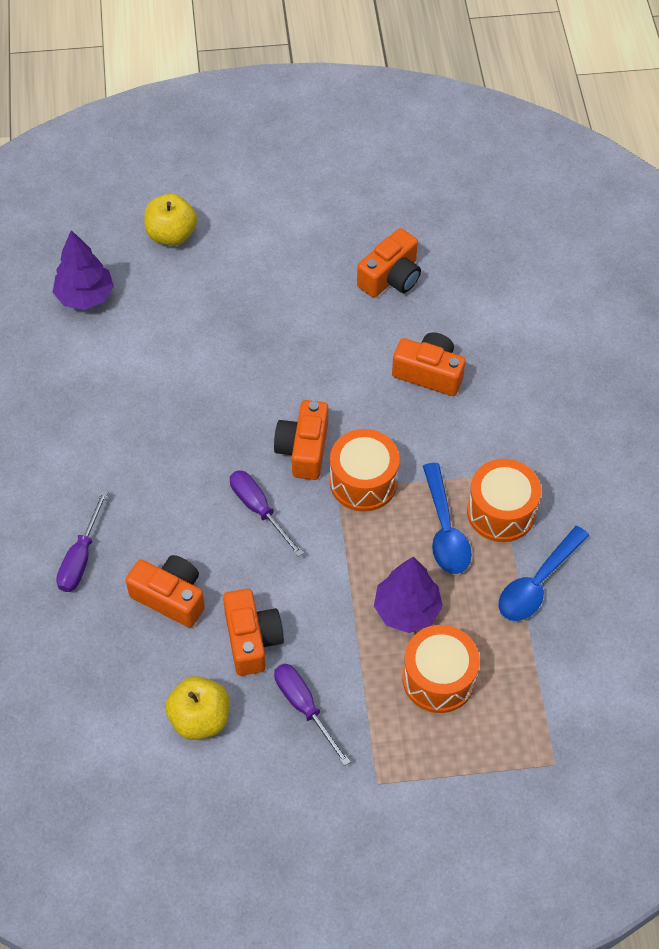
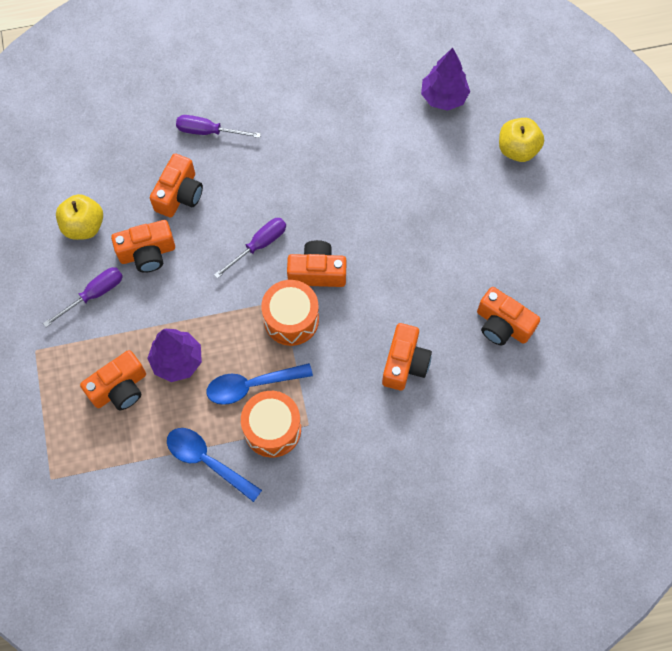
camera: 85 degrees right, 10 degrees up
orange drum [402,625,480,713] -> orange camera [80,350,146,410]

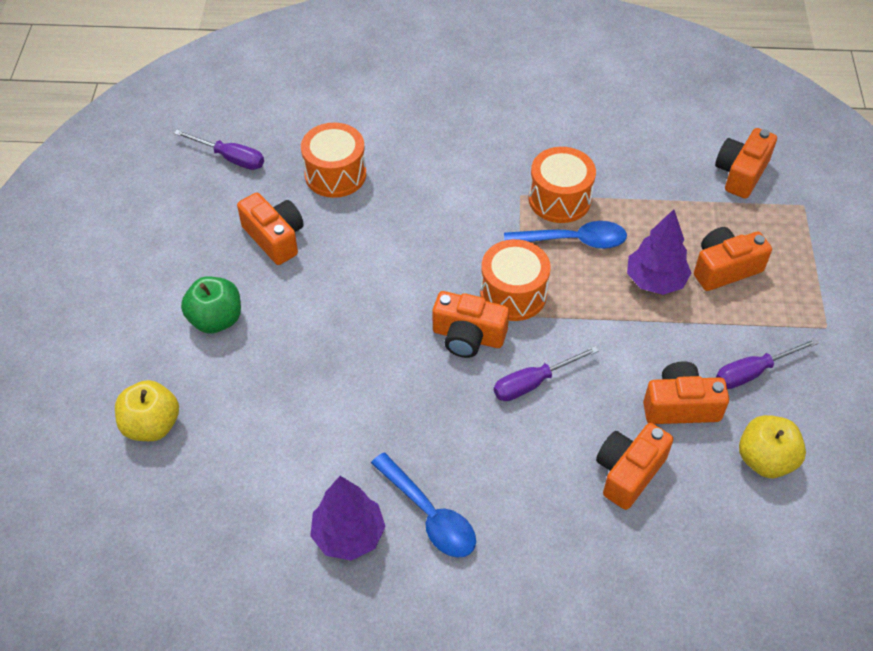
camera: 165 degrees left, 15 degrees down
blue spoon [167,428,262,502] -> blue spoon moved to [371,452,476,558]
purple screwdriver [176,115,261,138] -> purple screwdriver moved to [174,129,264,170]
orange camera [382,323,432,390] -> orange camera moved to [715,128,777,199]
purple tree [421,47,470,111] -> purple tree moved to [310,476,386,561]
none -> green apple [181,276,241,334]
none -> orange drum [301,123,366,198]

